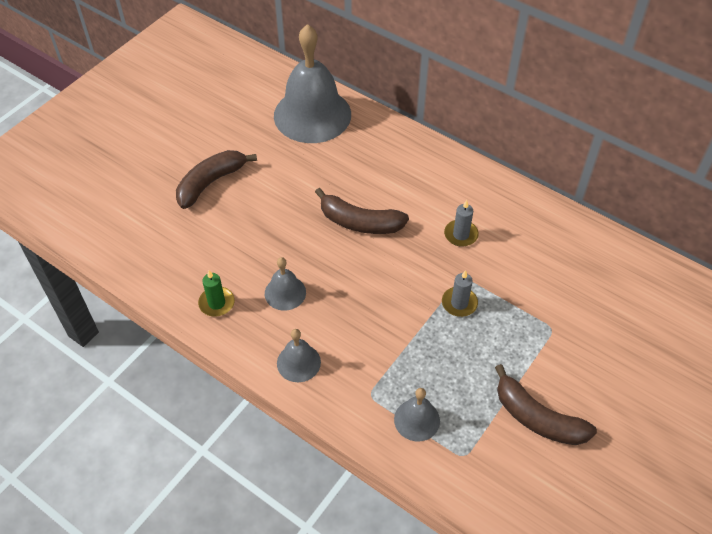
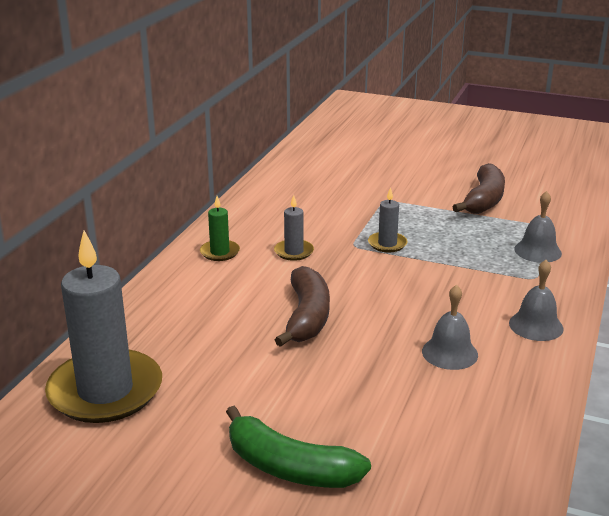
camera: 105 degrees left, 25 degrees down
brown banana [176,150,257,209] -> green banana [226,406,371,488]
green candle [198,270,235,317] -> green candle moved to [200,196,240,261]
grey bell [274,24,351,143] -> grey candle [45,231,162,423]

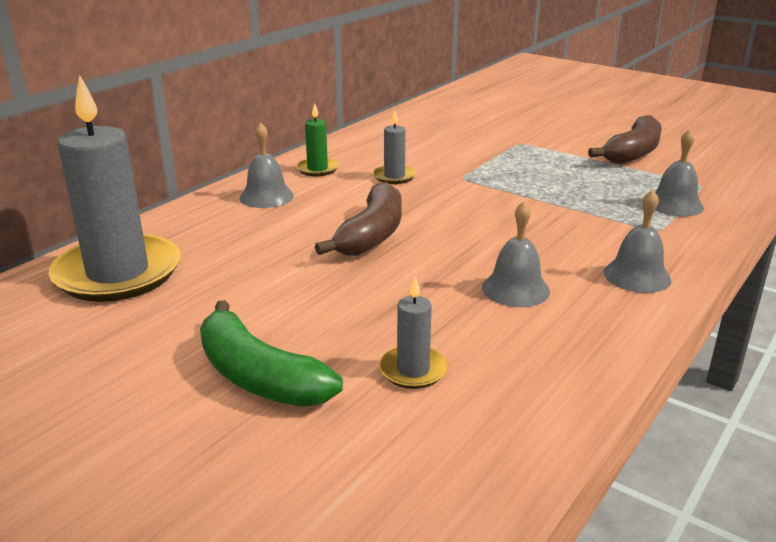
camera: 15 degrees right, 0 degrees up
grey candle [368,187,407,252] -> grey candle moved to [379,277,448,389]
none -> grey bell [240,122,294,208]

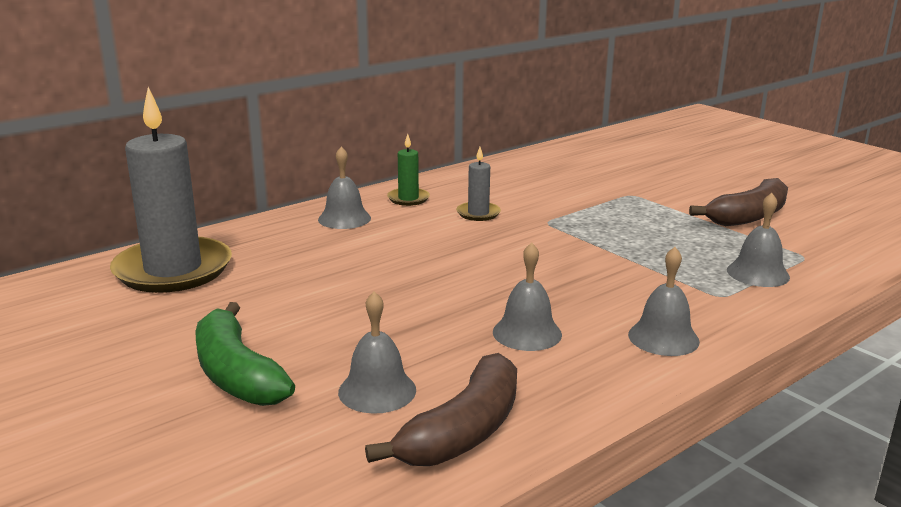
camera: 15 degrees right, 5 degrees down
brown banana [315,182,402,256] -> brown banana moved to [365,353,517,466]
grey candle [379,277,448,389] -> grey bell [338,291,416,414]

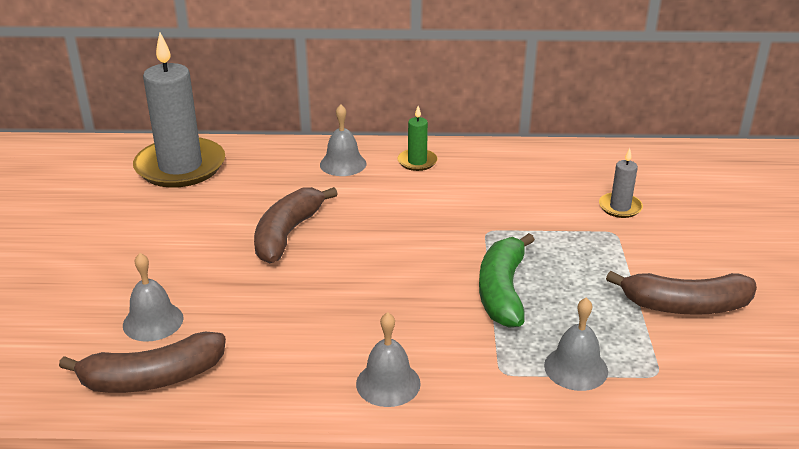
camera: 40 degrees right, 10 degrees up
green banana [196,302,295,406] -> green banana moved to [479,233,535,328]
grey candle [456,147,501,221] -> grey candle moved to [599,148,643,218]
grey bell [493,242,562,351] -> none
none -> brown banana [254,187,337,263]

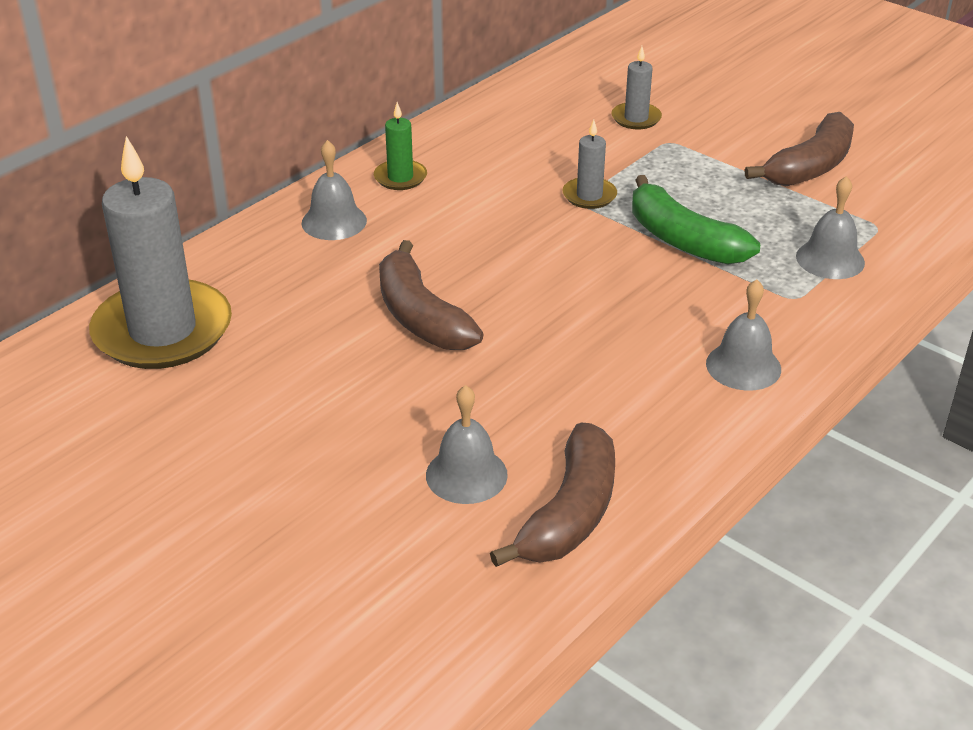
camera: 50 degrees left, 5 degrees up
none -> grey candle [563,120,617,209]

